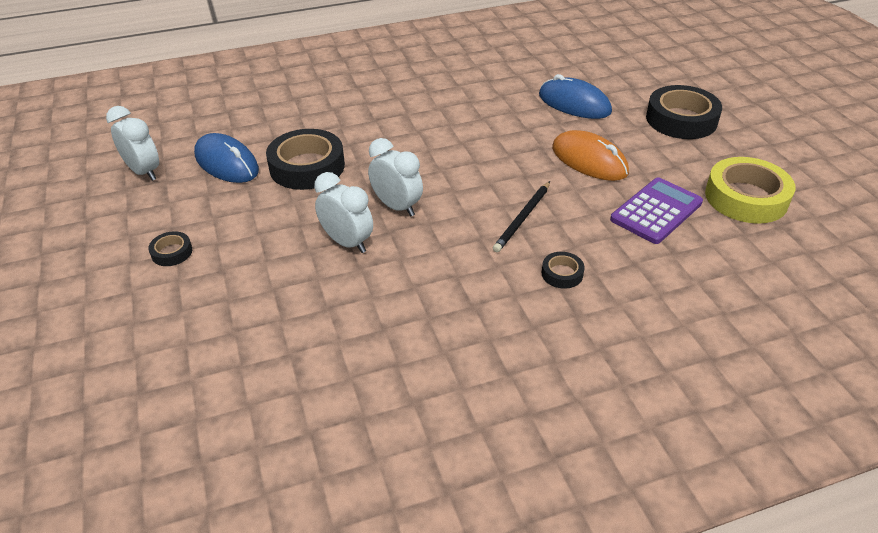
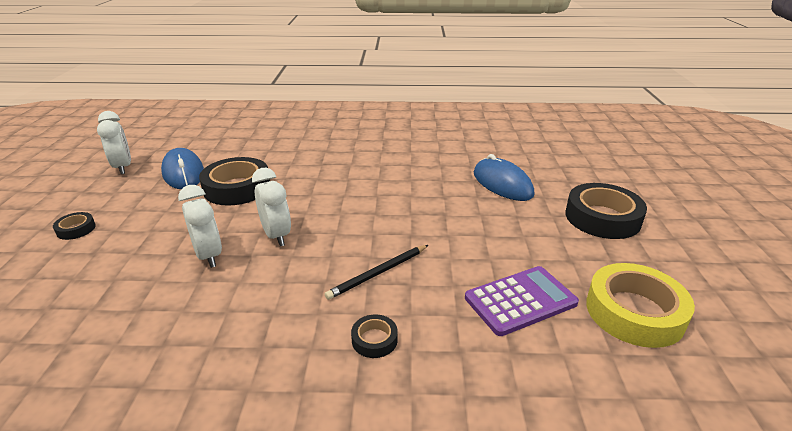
camera: 20 degrees right, 10 degrees down
orange mouse [552,130,629,181] -> none

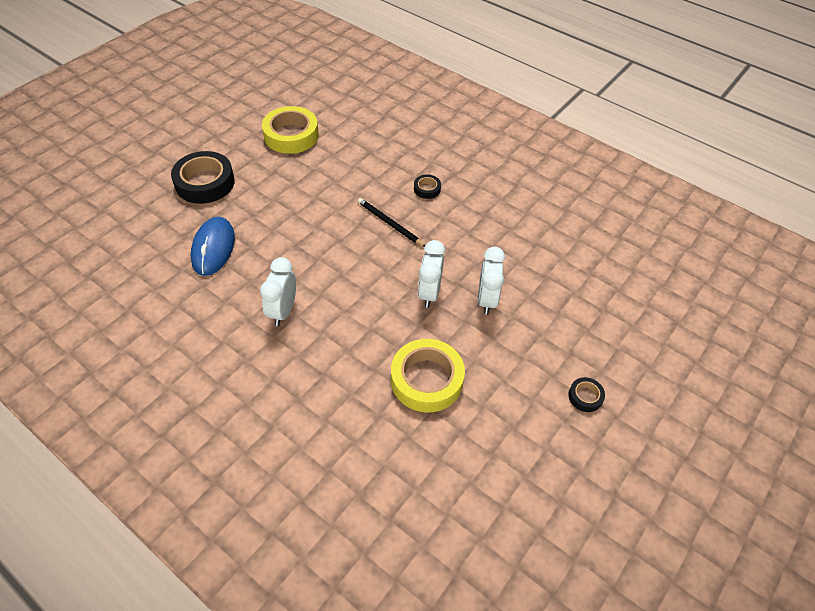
camera: 145 degrees left, 20 degrees up
white clock [97,111,131,174] -> white clock moved to [260,257,296,326]
blue mouse [161,148,204,189] -> none
black tape [199,157,270,205] -> yellow tape [391,339,465,412]
black pencil [325,245,428,300] -> black pencil turned 135 degrees counterclockwise [357,198,425,247]
purple calculator [465,266,579,336] -> none

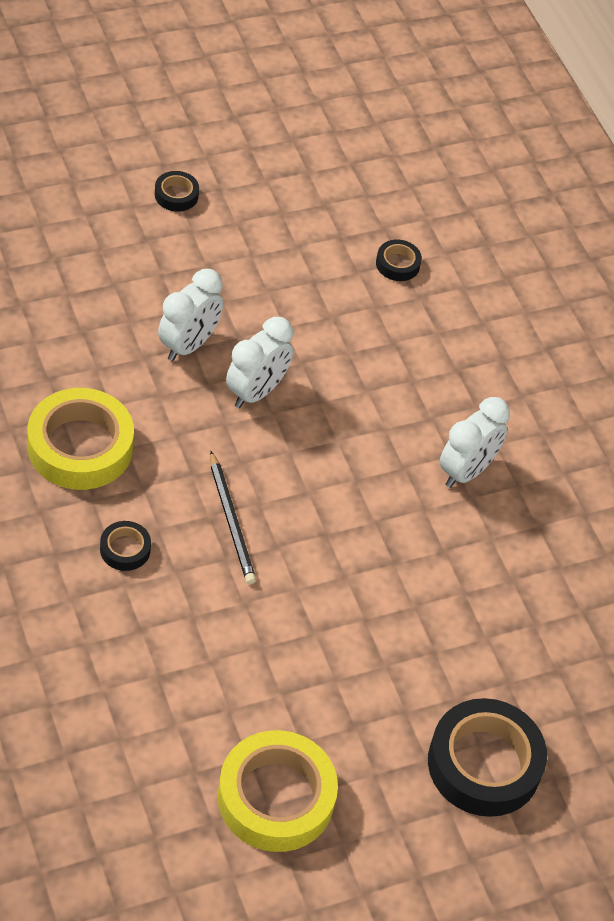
camera: 155 degrees left, 0 degrees up
blue mouse [191,217,235,276] -> none
yellow tape [391,339,465,412] -> yellow tape moved to [28,388,134,490]
none -> black tape [376,240,422,281]

